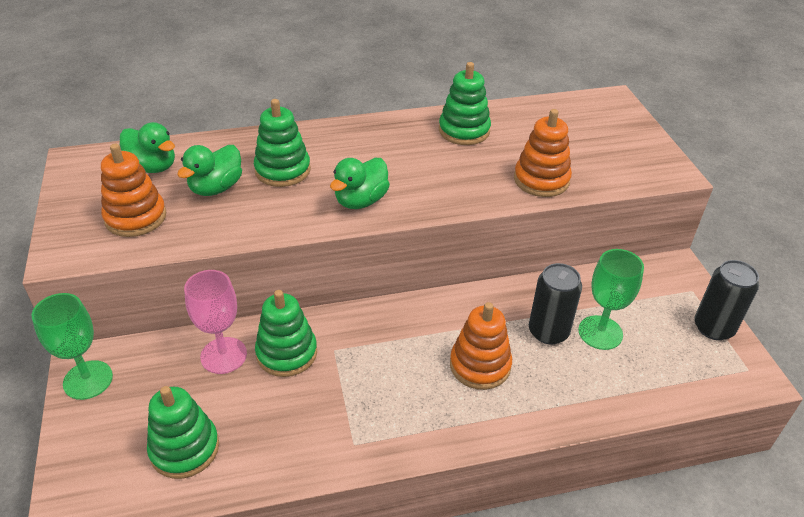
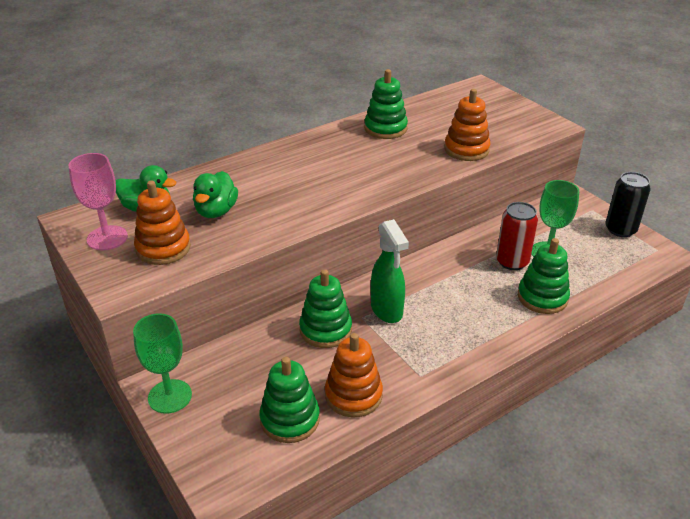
camera: 20 degrees left, 5 degrees down
pink goblet [184,270,247,374] -> pink goblet moved to [68,153,128,251]
green stacking toy [254,99,311,187] -> green stacking toy moved to [518,238,570,314]
green duck [330,158,390,209] -> none
orange stacking toy [450,302,512,390] -> orange stacking toy moved to [325,333,383,417]
black can [529,263,582,344] -> red can [496,202,538,270]
none -> green spray bottle [371,219,409,323]

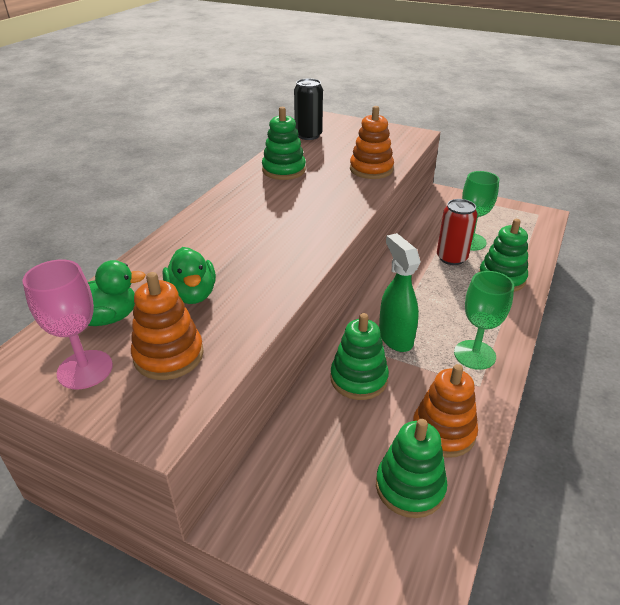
camera: 30 degrees left, 0 degrees up
green goblet [133,313,192,414] -> green goblet moved to [454,271,514,370]
green spray bottle [371,219,409,323] -> green spray bottle turned 150 degrees counterclockwise [379,233,421,352]
black can [605,172,651,237] -> black can moved to [294,79,323,140]

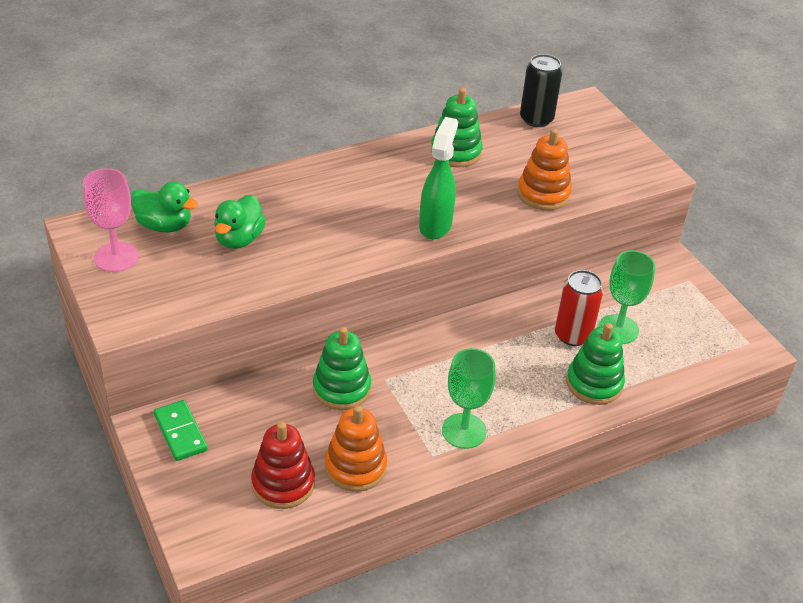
camera: 35 degrees right, 5 degrees up
orange stacking toy [131,272,204,380] -> none
green stacking toy [376,419,448,518] -> red stacking toy [251,422,315,509]
green spray bottle [379,233,421,352] -> green spray bottle moved to [419,117,458,239]
none -> green domino [154,400,208,461]

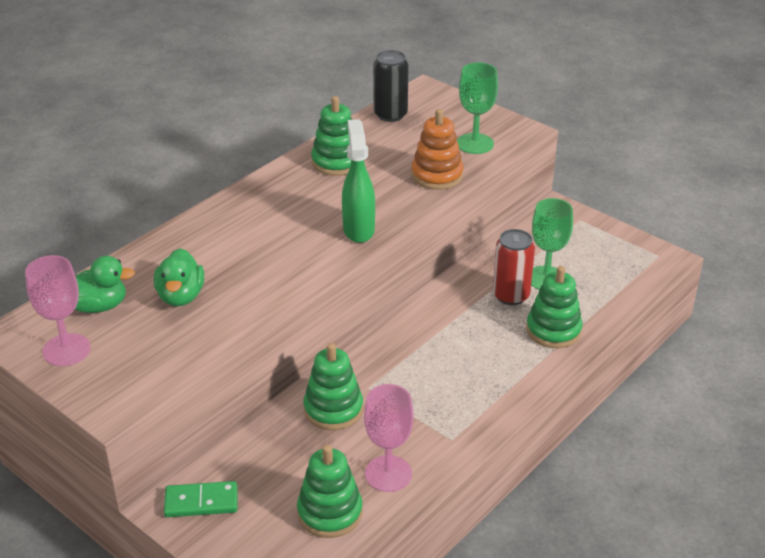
camera: 20 degrees left, 5 degrees down
green domino [154,400,208,461] -> green domino turned 45 degrees counterclockwise [164,481,238,517]
red stacking toy [251,422,315,509] -> green stacking toy [297,445,363,538]
orange stacking toy [325,405,387,492] -> pink goblet [364,384,414,492]
green goblet [442,348,495,449] -> green goblet moved to [457,62,498,154]

